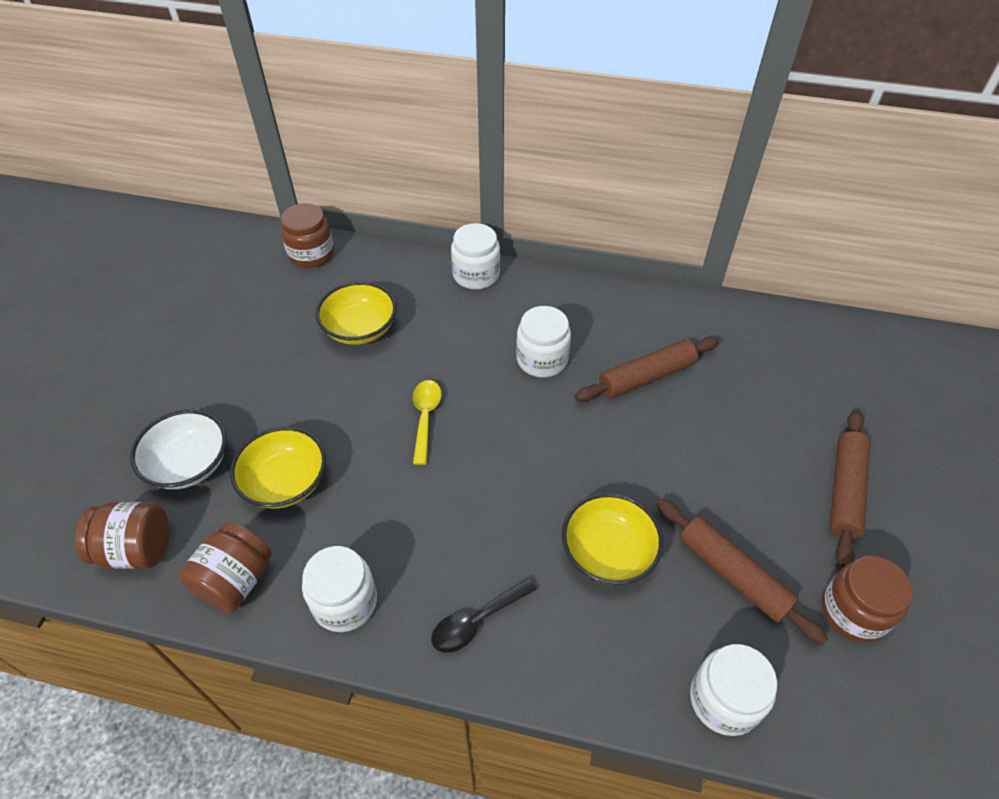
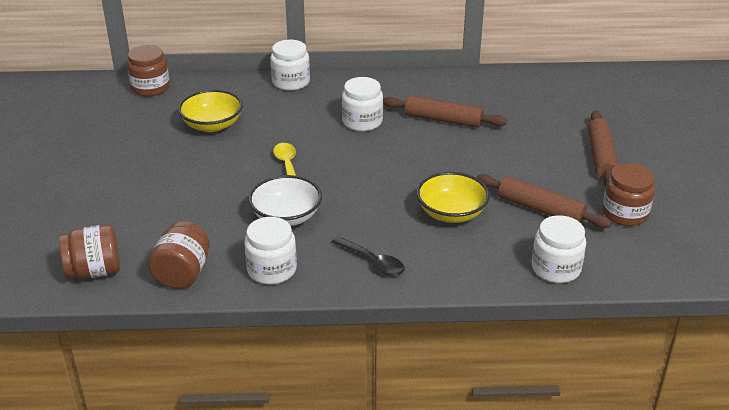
camera: 15 degrees left, 15 degrees down
white bowl [130,410,227,489] -> white bowl moved to [248,175,322,226]
yellow bowl [230,427,326,509] -> none
black spoon [431,577,537,653] -> black spoon turned 90 degrees counterclockwise [332,236,405,276]
brown rolling pin [575,337,719,402] -> brown rolling pin turned 60 degrees clockwise [383,95,507,128]

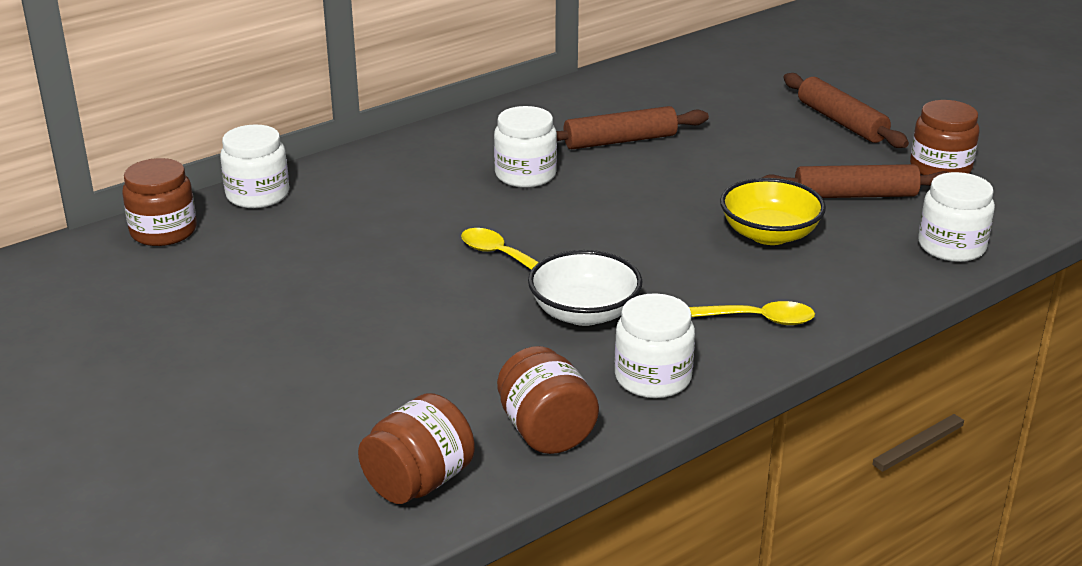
camera: 35 degrees left, 5 degrees down
yellow bowl [178,90,243,132] -> none
white jar [270,40,310,91] -> white jar moved to [220,125,289,208]
black spoon [332,236,405,276] -> yellow spoon [689,301,815,325]

